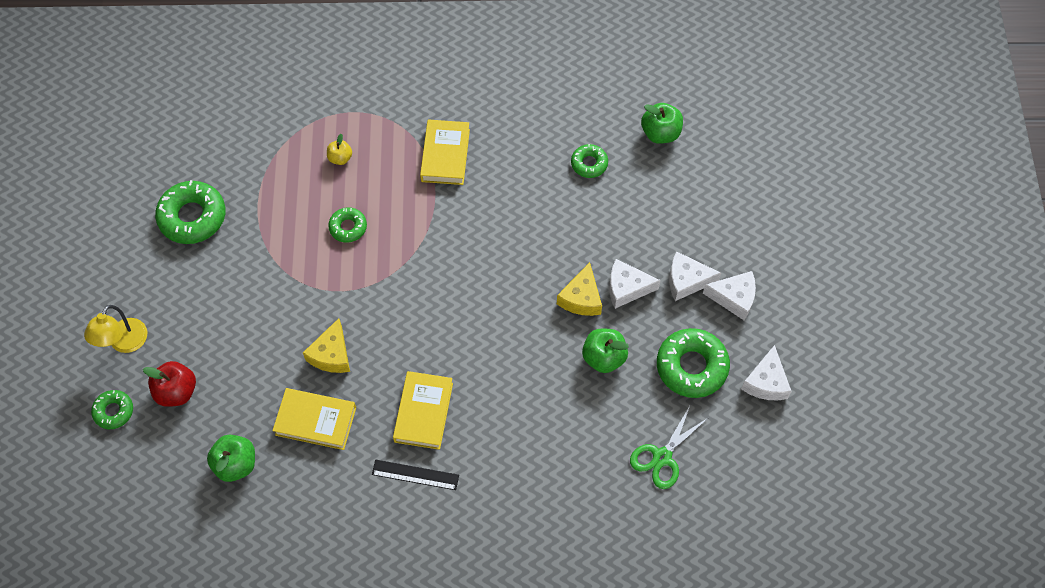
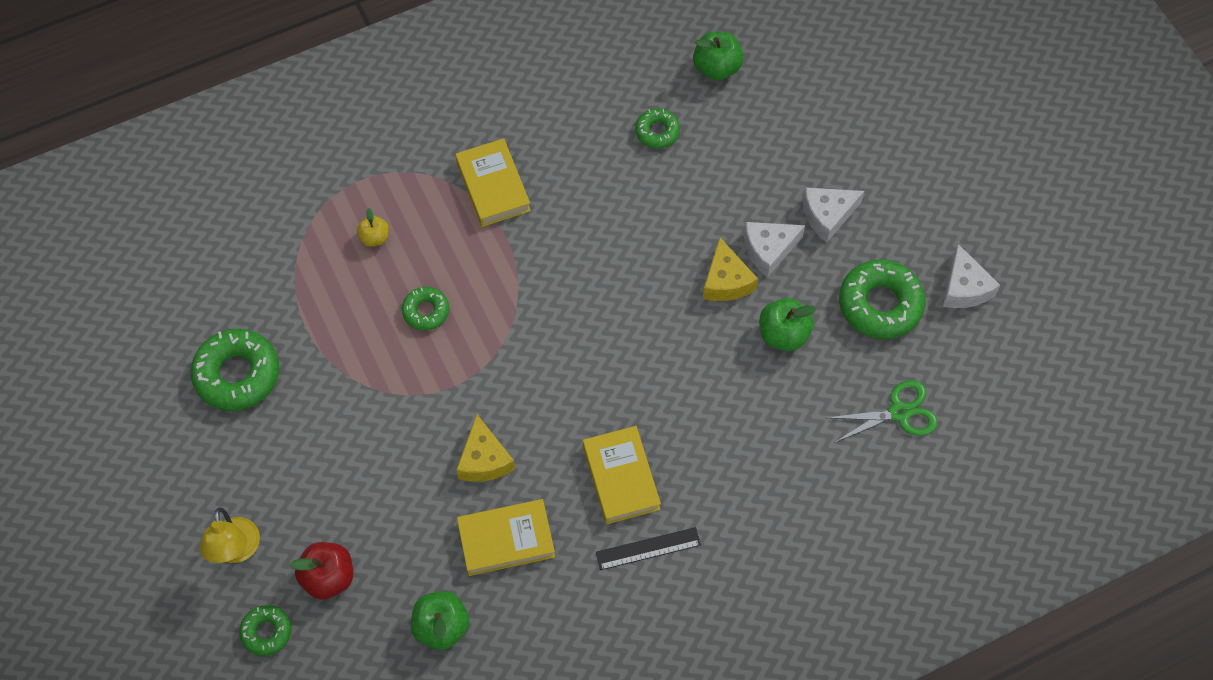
camera: 25 degrees left, 0 degrees up
green scissors [630,404,708,489] -> green scissors turned 120 degrees counterclockwise [826,380,938,443]
white cheese [703,271,756,320] -> none

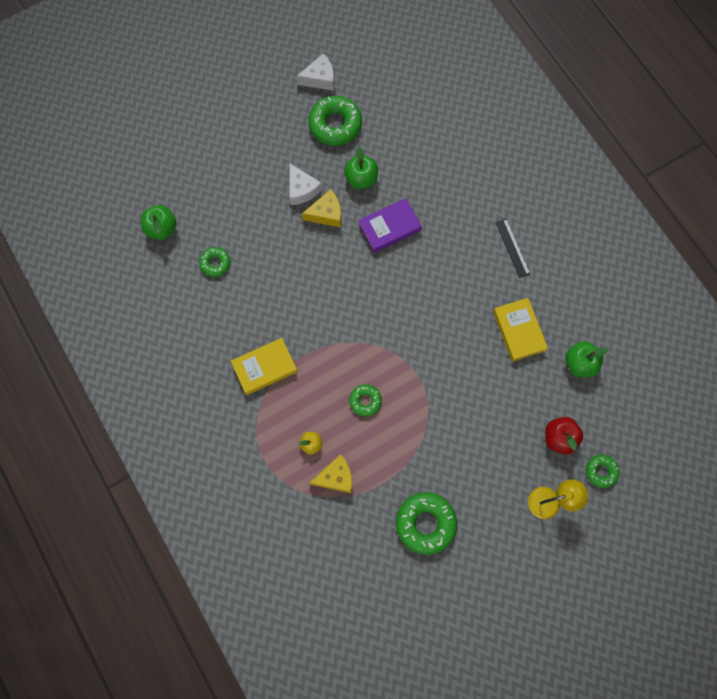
camera: 95 degrees left, 10 degrees up
yellow cheese [456,414,515,482] -> yellow cheese moved to [310,454,352,493]
yellow book [583,426,661,524] -> none
white cheese [803,188,864,243] -> none
green scissors [826,380,938,443] -> none
none -> purple book [358,198,422,253]

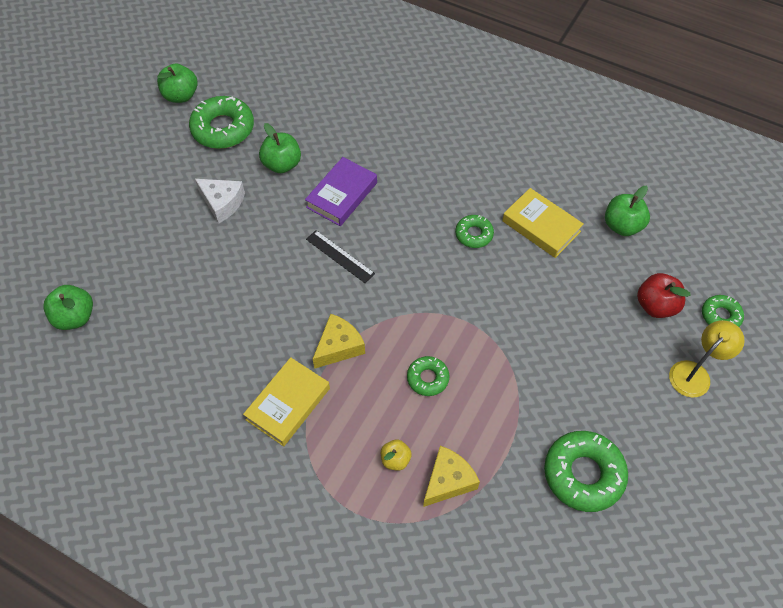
camera: 30 degrees left, 15 degrees down
green donut [199,247,230,277] -> green donut moved to [455,215,494,248]
white cheese [296,53,334,91] -> green apple [157,63,197,103]
yellow cheese [302,189,341,227] -> yellow cheese moved to [313,314,365,369]
black ruler [495,219,530,278] -> black ruler moved to [306,230,375,283]

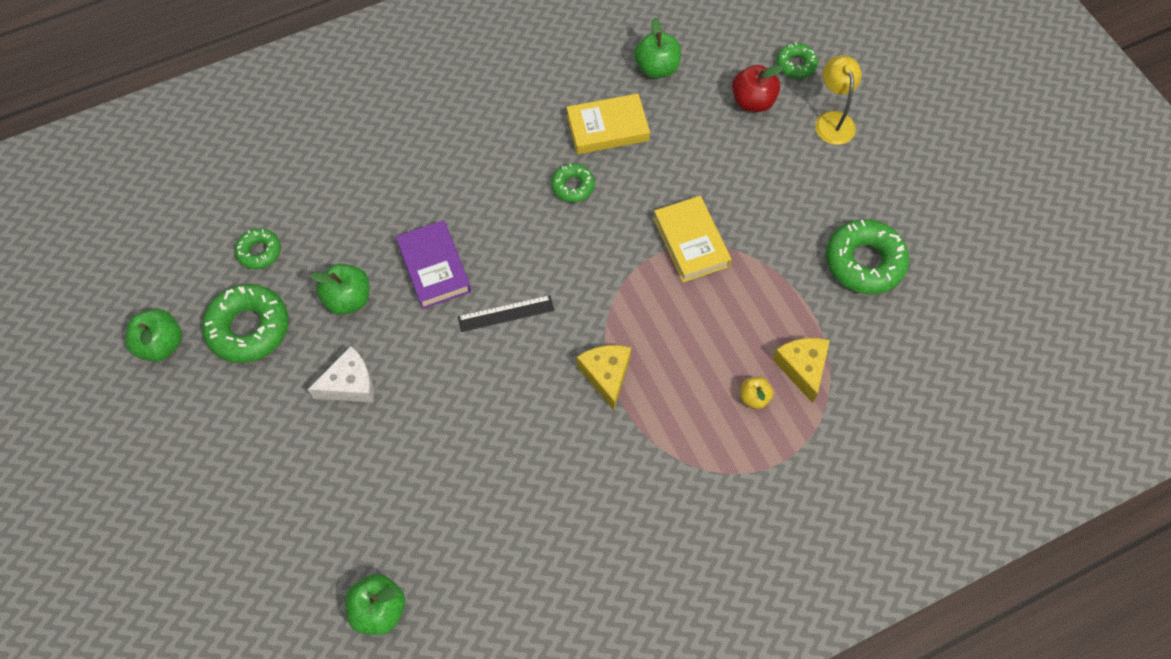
camera: 55 degrees left, 5 degrees up
yellow book [243,357,330,446] -> yellow book moved to [653,196,732,282]
green donut [407,356,449,396] -> green donut moved to [235,228,281,269]

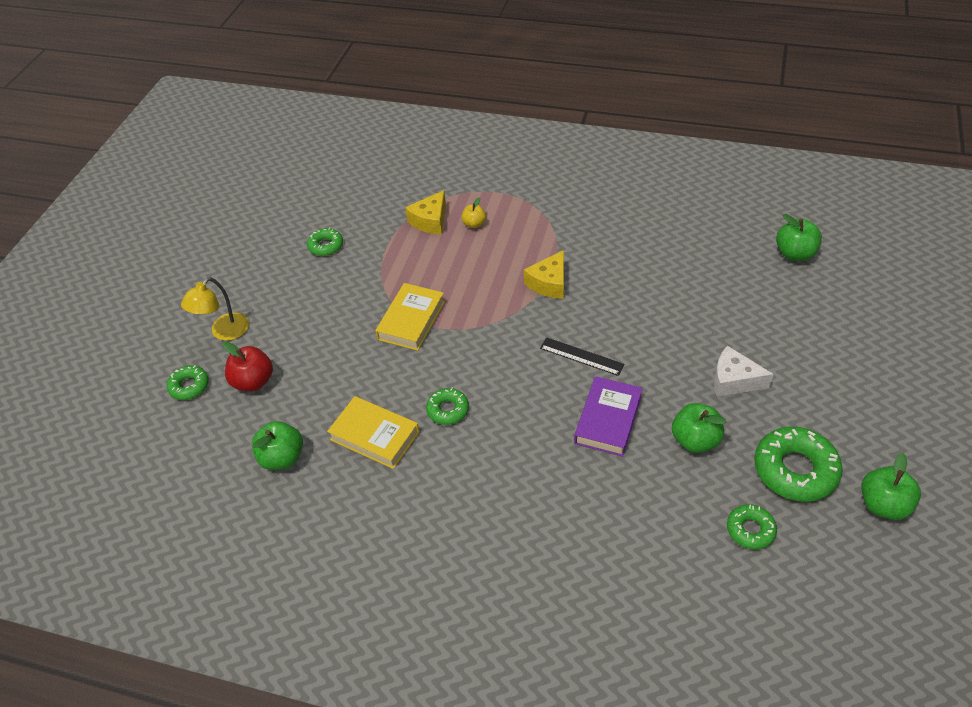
camera: 135 degrees left, 15 degrees down
green donut [826,219,909,294] -> green donut [307,228,343,256], size x0.55

